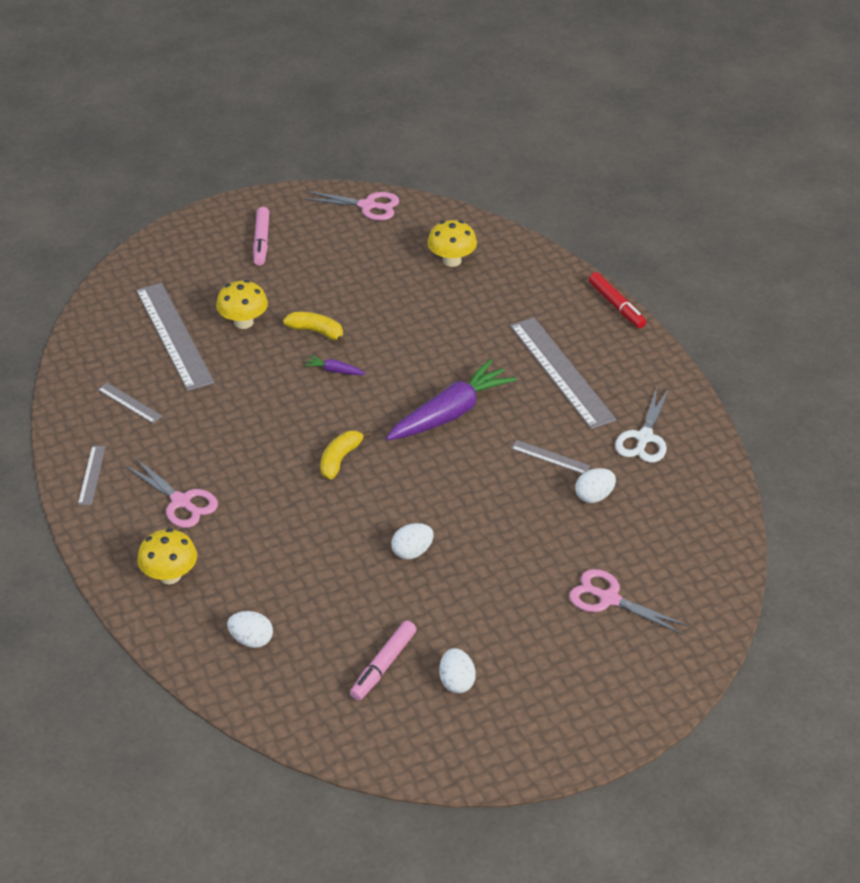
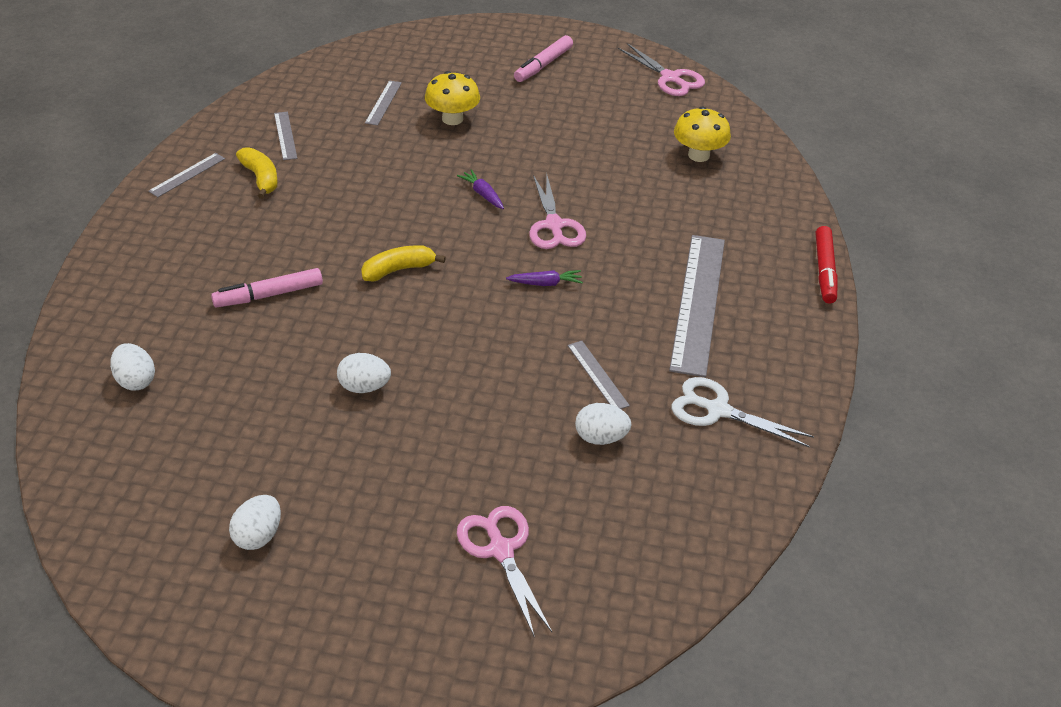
camera: 35 degrees right, 0 degrees up
pink scissors [126,458,218,528] -> pink scissors moved to [529,173,586,249]
grey ruler [136,283,215,391] -> grey ruler [365,80,402,126], size x0.46
yellow mushroom [137,529,197,584] -> none
yellow banana [283,312,345,344] -> yellow banana moved to [236,147,278,199]
pink marker [350,621,417,701] -> pink marker moved to [211,268,323,307]
purple carrot [386,359,517,440] -> purple carrot [506,270,583,286], size x0.42
white scissors [615,387,669,463] -> white scissors turned 60 degrees clockwise [672,377,814,447]

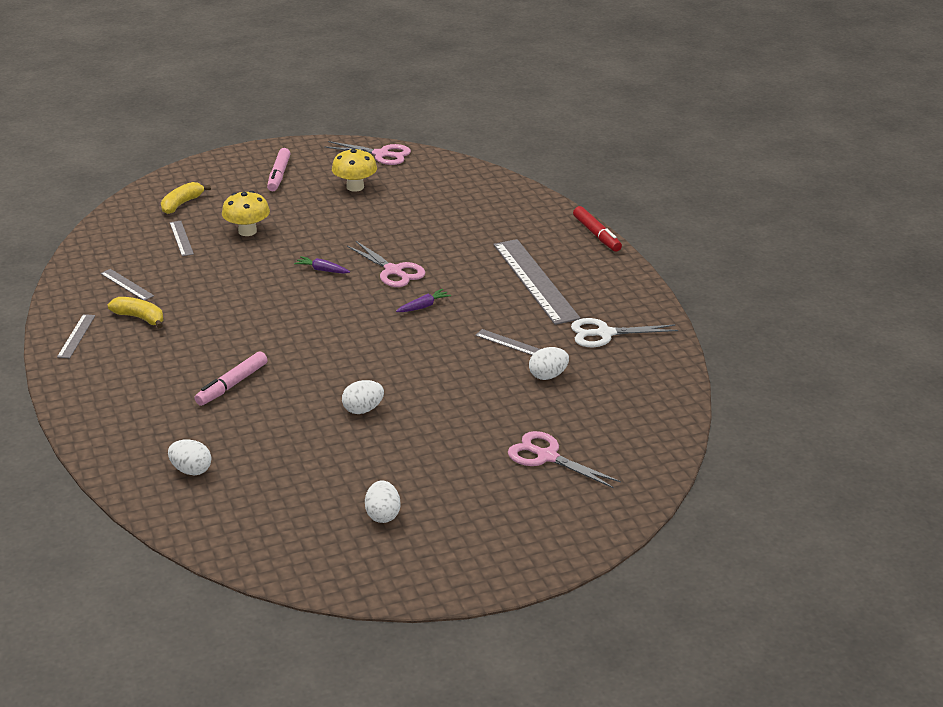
camera: 30 degrees left, 10 degrees down
yellow banana [361,245,446,282] -> yellow banana moved to [161,182,211,214]
yellow mushroom [674,106,731,162] -> yellow mushroom moved to [332,149,377,192]

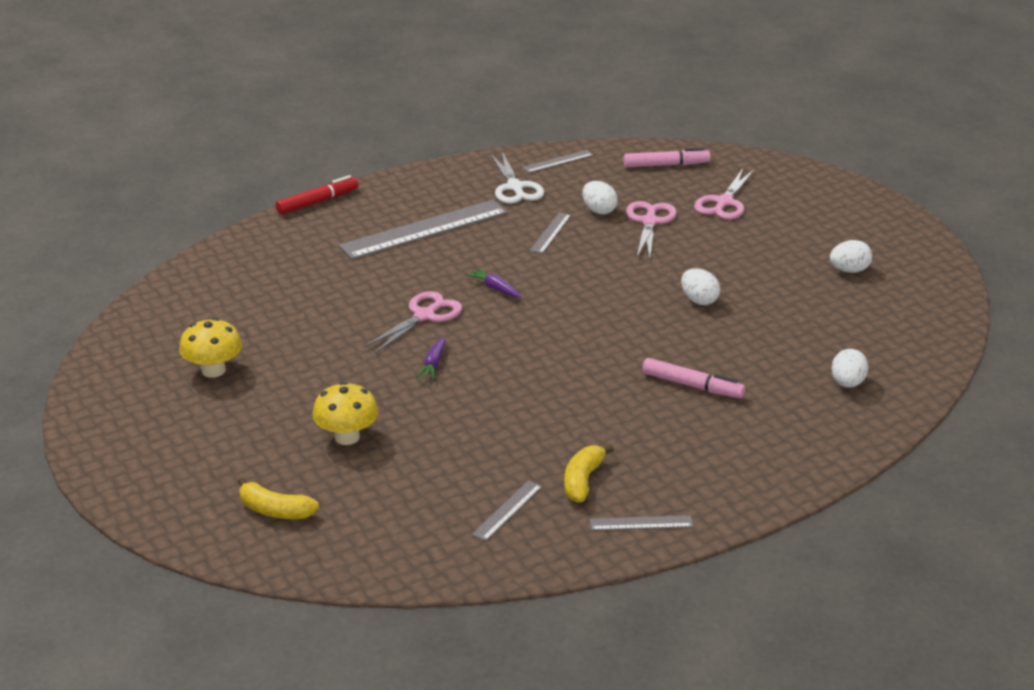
camera: 100 degrees left, 0 degrees up
grey ruler [170,221,194,256] -> grey ruler moved to [522,150,593,173]
pink marker [267,148,290,191] -> pink marker moved to [623,148,710,167]
pink scissors [324,141,411,165] -> pink scissors moved to [626,201,677,258]

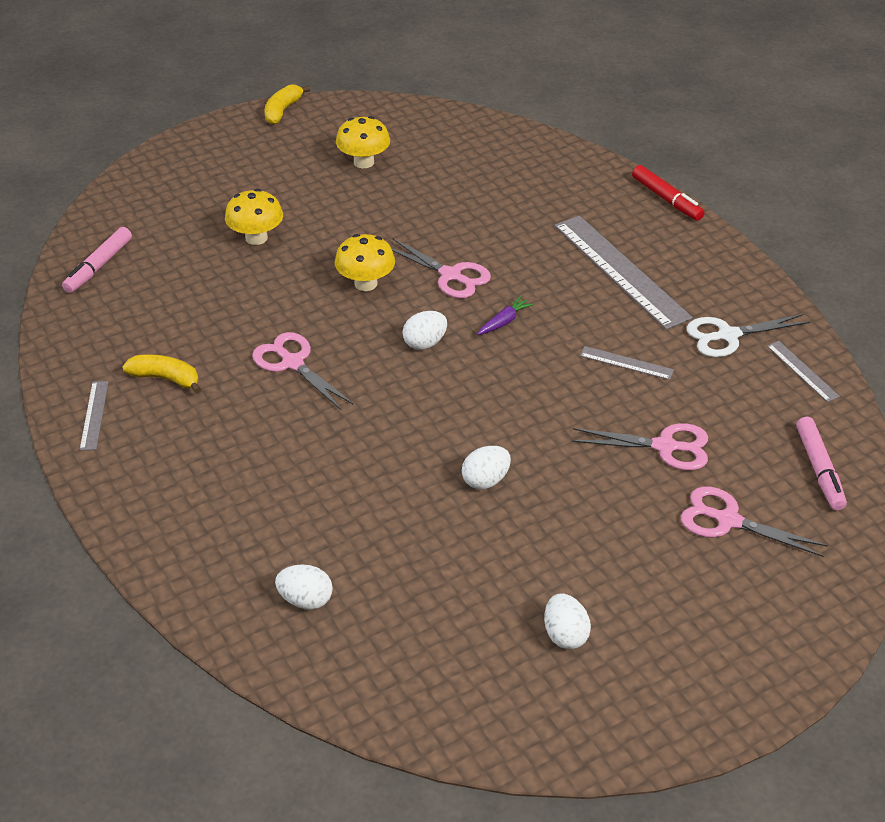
camera: 90 degrees right, 10 degrees up
yellow banana [238,477,319,519] -> yellow banana moved to [265,84,310,125]
purple carrot [416,337,446,380] -> yellow mushroom [335,234,395,291]
grey ruler [472,480,542,541] -> none
white egg [582,181,618,214] -> white egg moved to [403,311,447,350]
pink marker [642,358,745,398] -> pink marker moved to [62,227,132,293]
none -> pink scissors [252,332,353,410]

